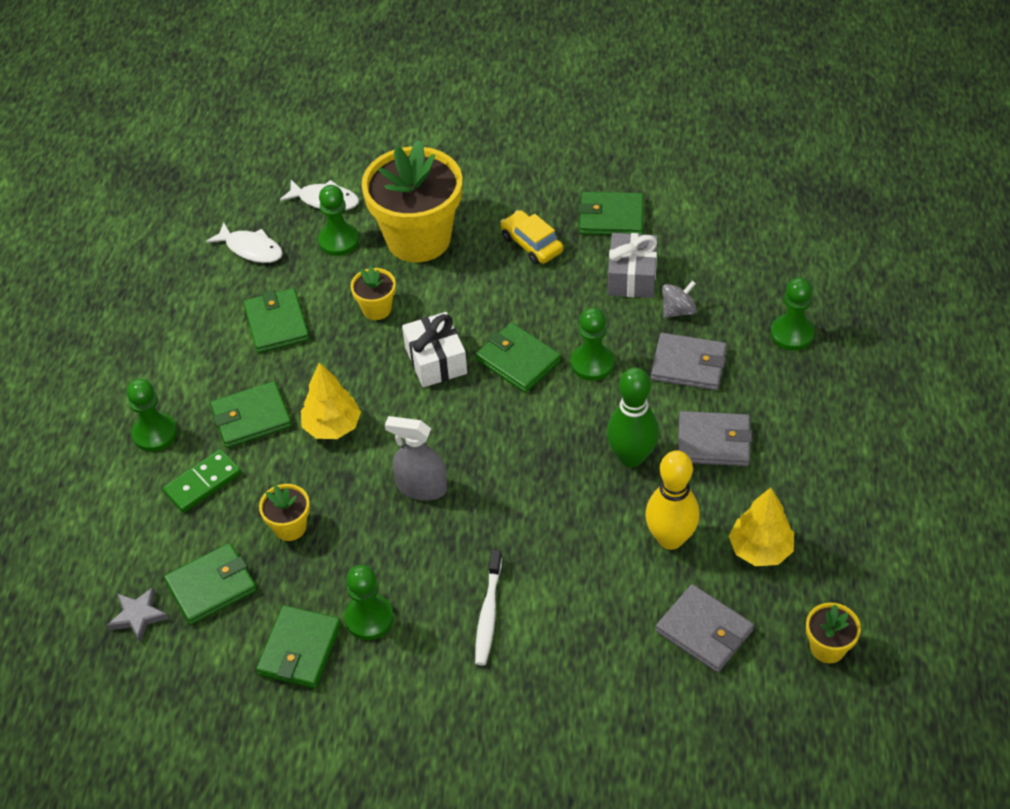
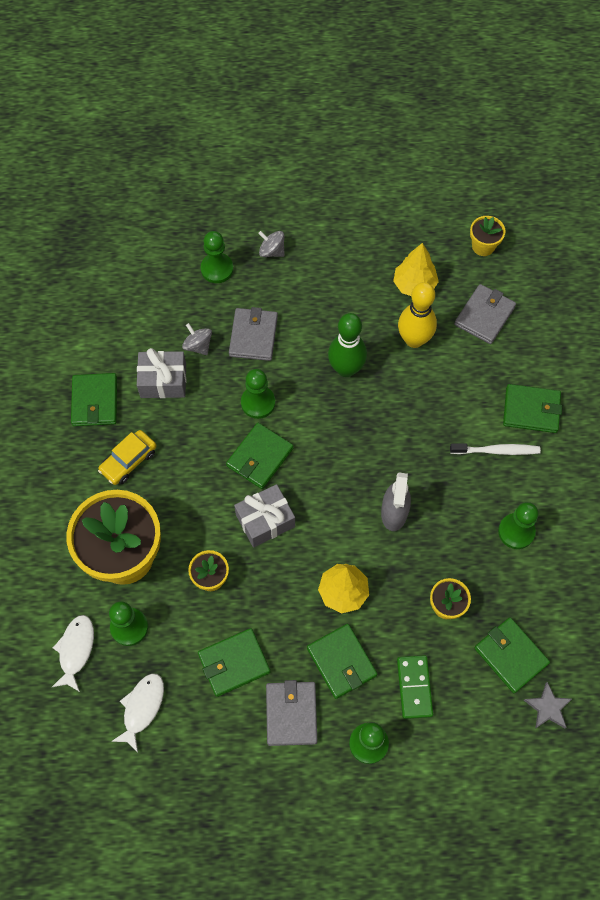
camera: 100 degrees left, 15 degrees up
green domino [163,449,241,513] -> green domino turned 45 degrees clockwise [397,655,433,719]
green wallet [256,605,341,689] -> green wallet moved to [503,384,562,433]
white gift [402,312,467,387] -> grey gift [234,484,295,548]
grey wallet [678,411,752,466] -> grey wallet moved to [266,680,317,746]
none -> grey spinning top [258,231,285,257]

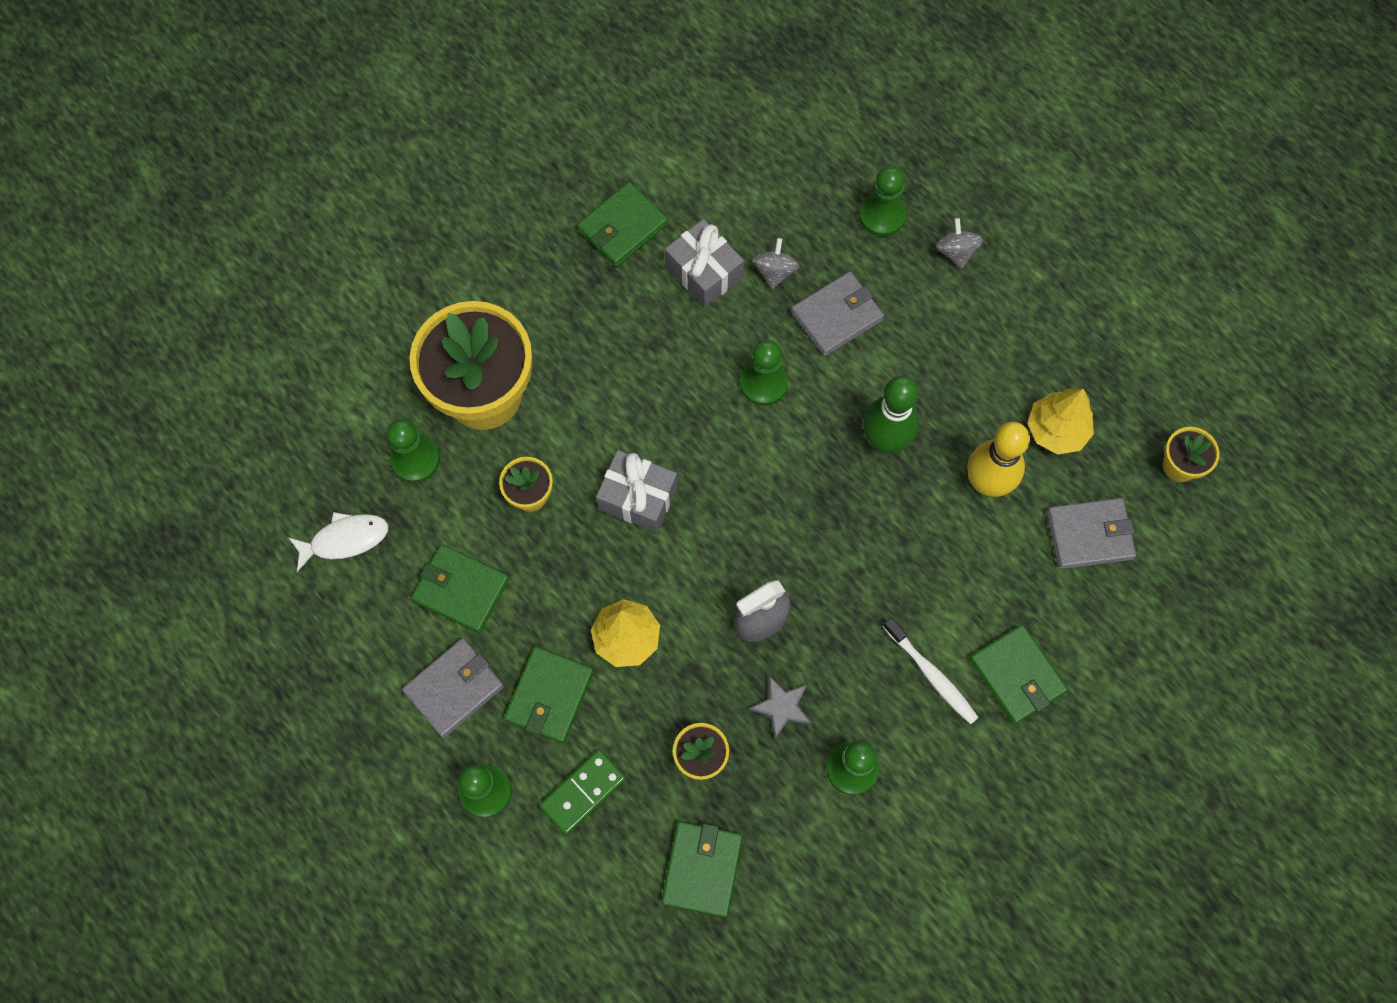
camera: 50 degrees right, 5 degrees up
white fish [52,615,94,692] -> none
yellow car [98,430,156,485] -> none
green wallet [226,423,293,489] -> none
grey star [524,682,572,729] -> grey star moved to [749,676,811,739]

